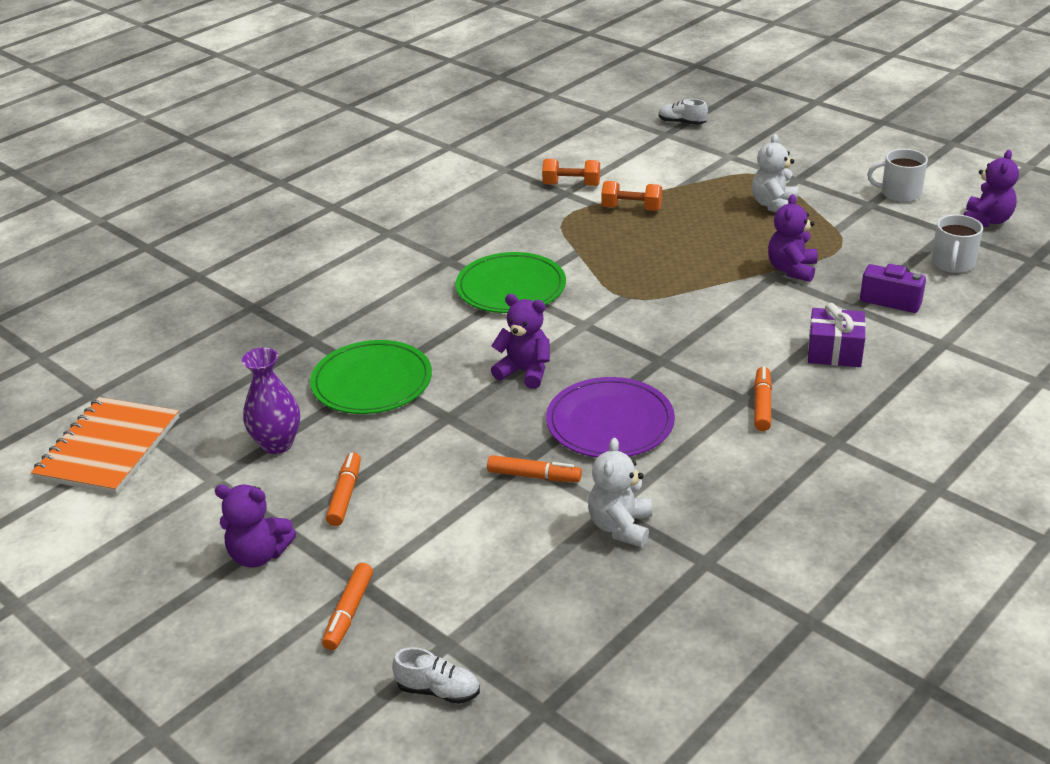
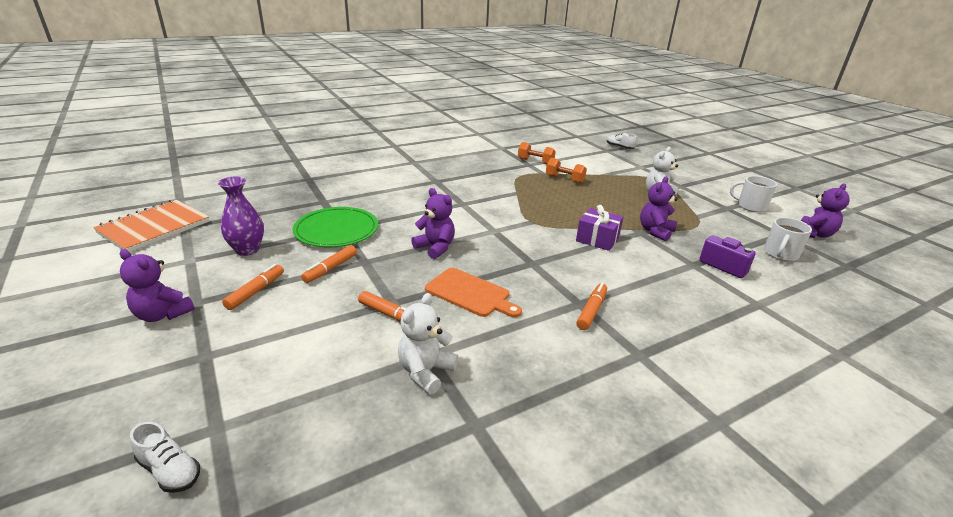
camera: 15 degrees right, 5 degrees down
orange marker [322,563,373,650] -> orange marker moved to [301,245,357,283]
green plate [456,252,566,313] -> none
purple plate [546,377,675,458] -> orange cutting board [425,268,522,317]
purple gift [808,303,866,367] -> purple gift moved to [576,205,623,251]

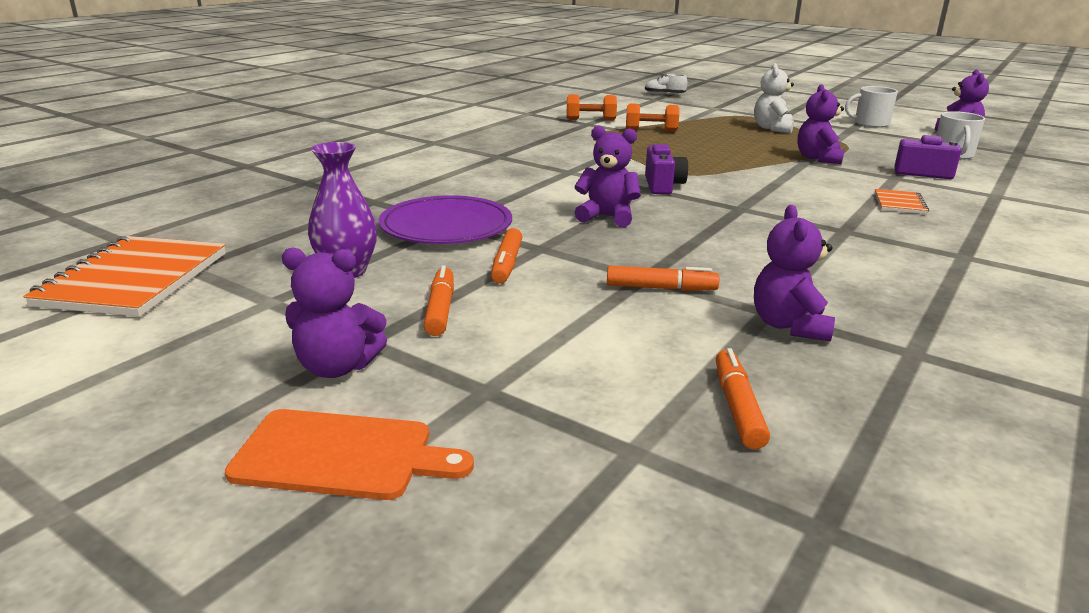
camera: 25 degrees left, 5 degrees down
white shoe [130,422,200,493] -> none
green plate [292,207,378,247] -> purple plate [379,195,512,244]
white teddy bear [398,293,458,394] -> purple teddy bear [754,205,835,342]
orange cutting board [425,268,522,317] -> orange cutting board moved to [225,409,474,500]
purple gift [576,205,623,251] -> none
orange marker [576,283,607,330] -> orange marker moved to [716,348,770,449]
none -> purple camera [645,144,688,194]
none -> orange notebook [875,189,929,214]

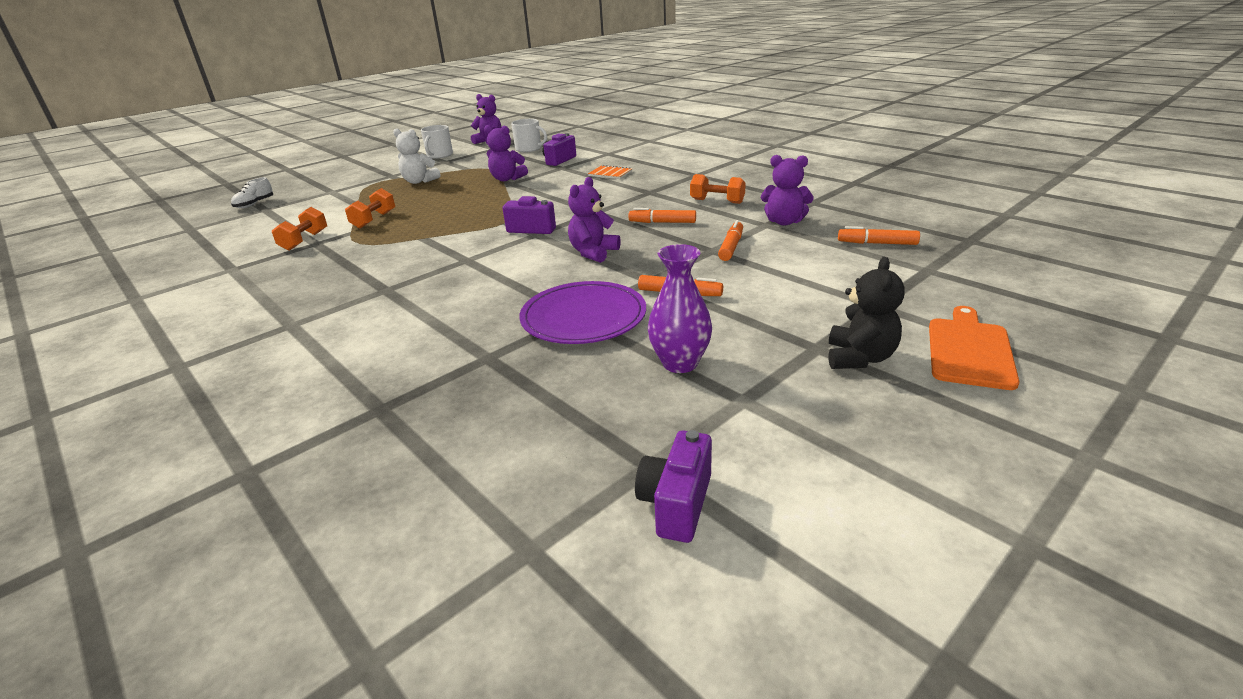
camera: 75 degrees left, 5 degrees up
orange notebook [23,236,226,317] -> purple camera [635,430,712,543]
purple teddy bear [282,247,387,378] -> black teddy bear [829,257,905,369]
orange marker [424,265,454,336] -> orange marker moved to [628,208,696,223]
none -> orange dumbbell [690,174,746,204]

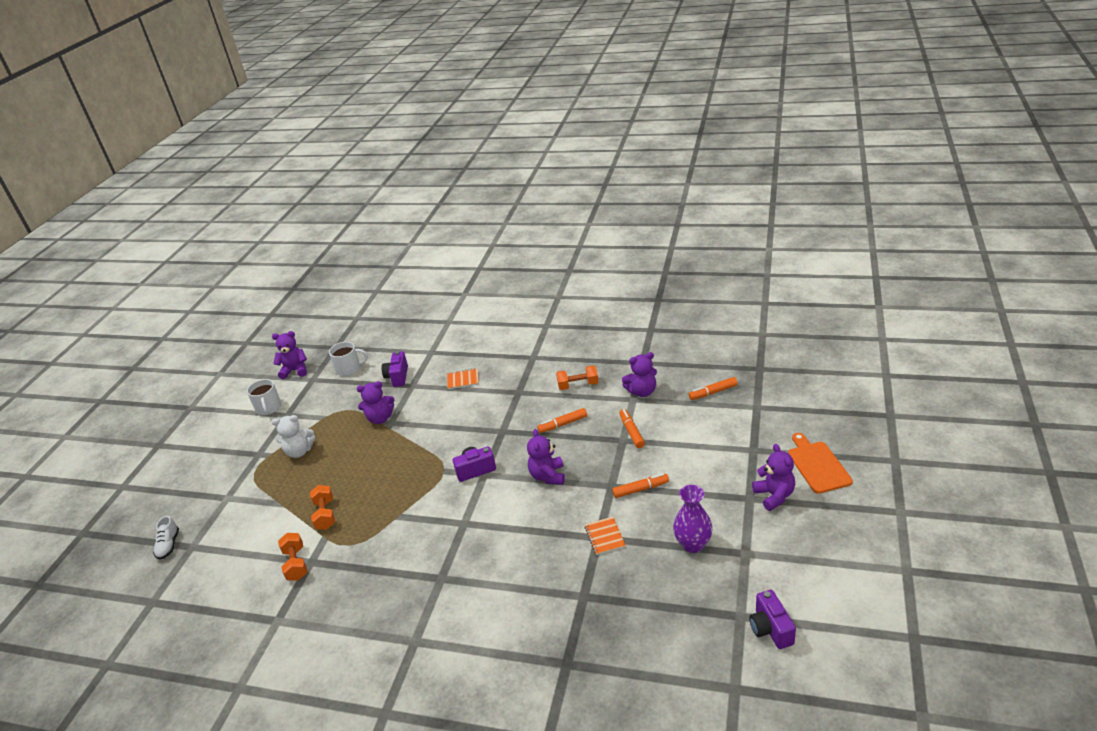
camera: 30 degrees left, 5 degrees up
purple plate [519,281,646,344] -> orange notebook [585,517,626,555]
black teddy bear [829,257,905,369] -> purple teddy bear [752,444,795,511]

